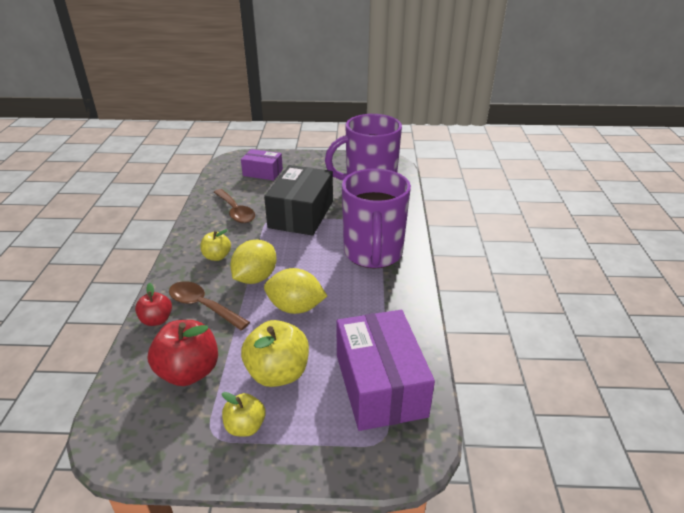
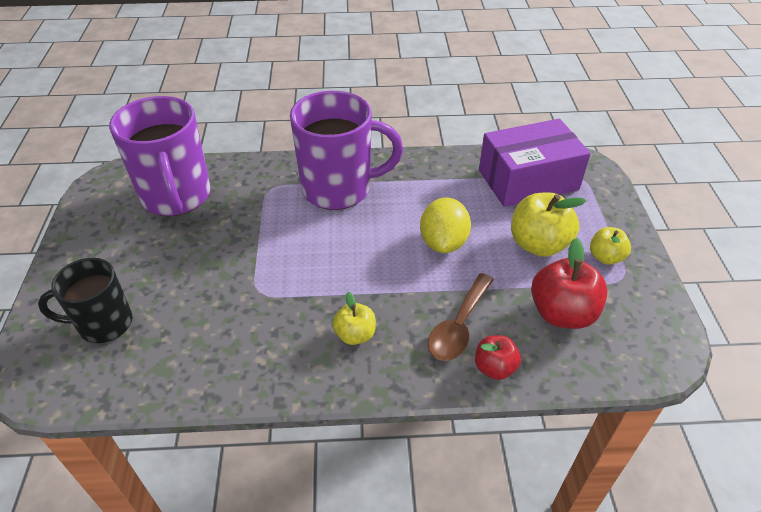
camera: 95 degrees left, 10 degrees up
brown spoon [214,189,255,223] -> none
yellow lemon [230,239,277,284] -> none
purple box [241,149,283,181] -> black mug [38,258,133,343]
black box [264,165,333,236] -> none

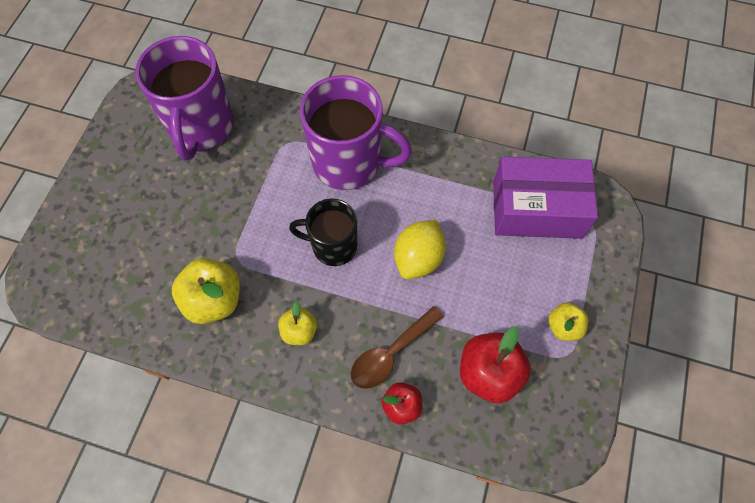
camera: 20 degrees right, 20 degrees up
black mug [38,258,133,343] -> black mug moved to [289,199,357,266]
yellow apple [511,193,586,257] -> yellow apple moved to [172,258,240,324]

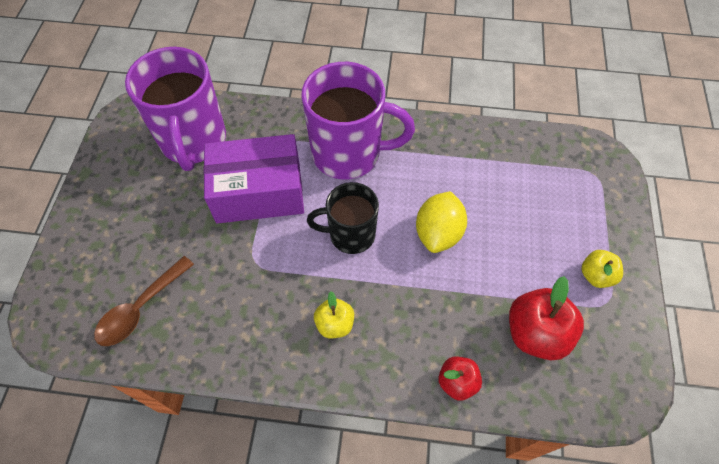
camera: 10 degrees left, 5 degrees down
yellow apple [172,258,240,324] -> none
brown spoon [351,306,444,389] -> brown spoon moved to [94,256,194,346]
purple box [493,157,598,239] -> purple box moved to [204,134,304,224]

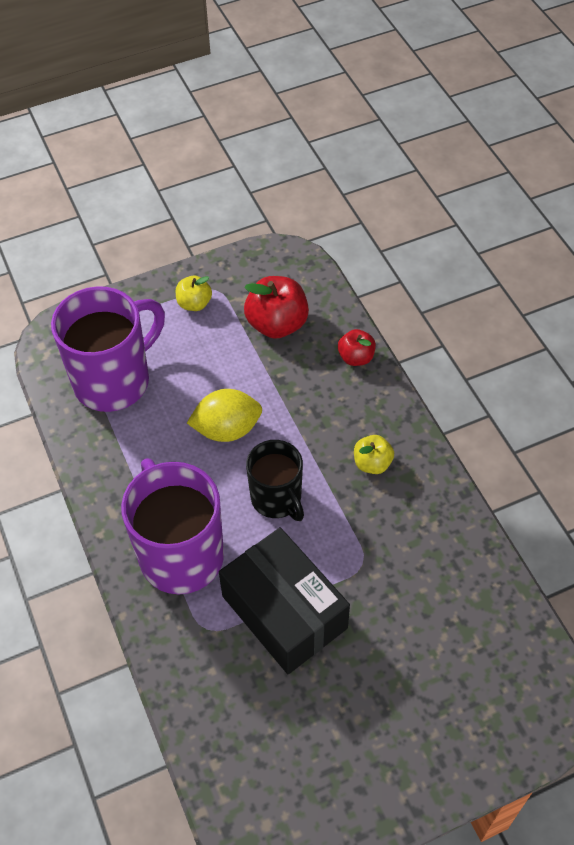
camera: 120 degrees left, 5 degrees down
brown spoon [94,256,194,346] -> none
purple mug [125,47,226,171] -> purple mug moved to [51,286,165,412]
purple box [204,134,304,224] -> black box [219,527,350,674]

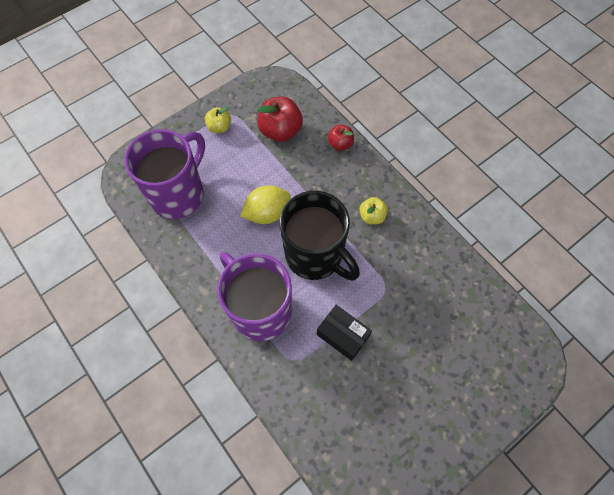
camera: 15 degrees left, 10 degrees up
black box [219,527,350,674] -> black box [317,305,372,361], size x0.58
black mug [246,440,304,521] -> black mug [280,191,360,281], size x1.62

